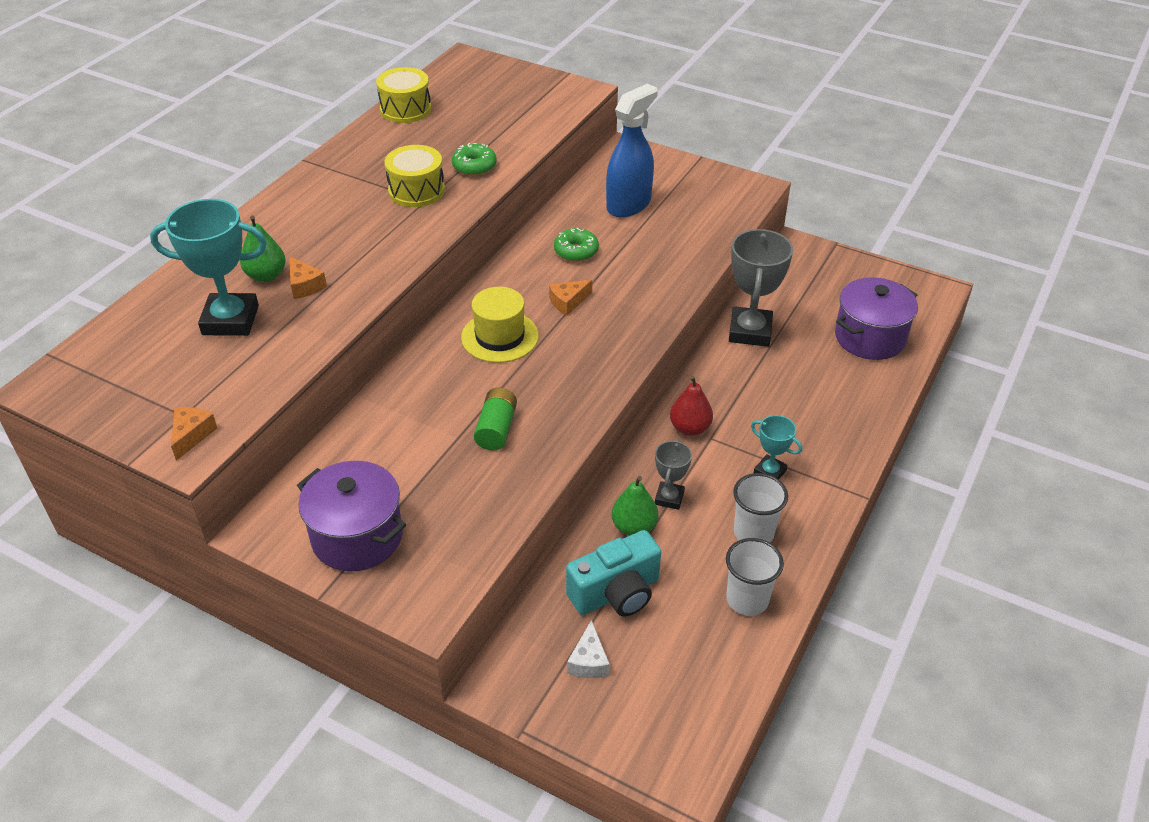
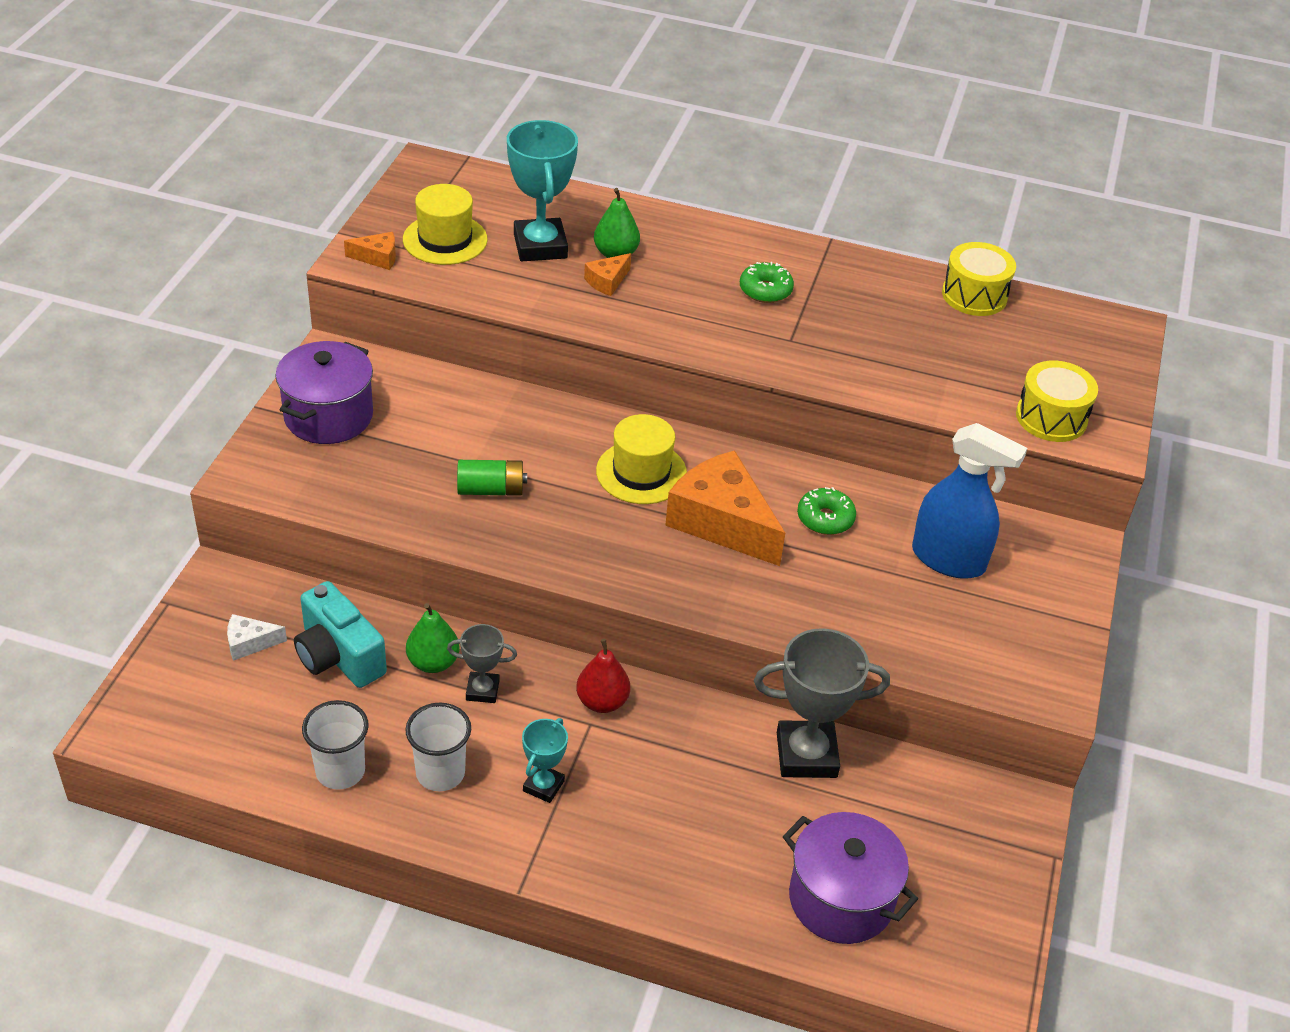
camera: 75 degrees right, 0 degrees up
yellow drum [384,145,445,207] -> yellow drum moved to [1016,360,1098,442]
green donut [452,143,497,176] -> green donut moved to [740,262,794,303]
orange cheese [549,280,592,315] -> orange cheese [665,450,785,566], size x2.24
none -> yellow hat [403,184,488,265]

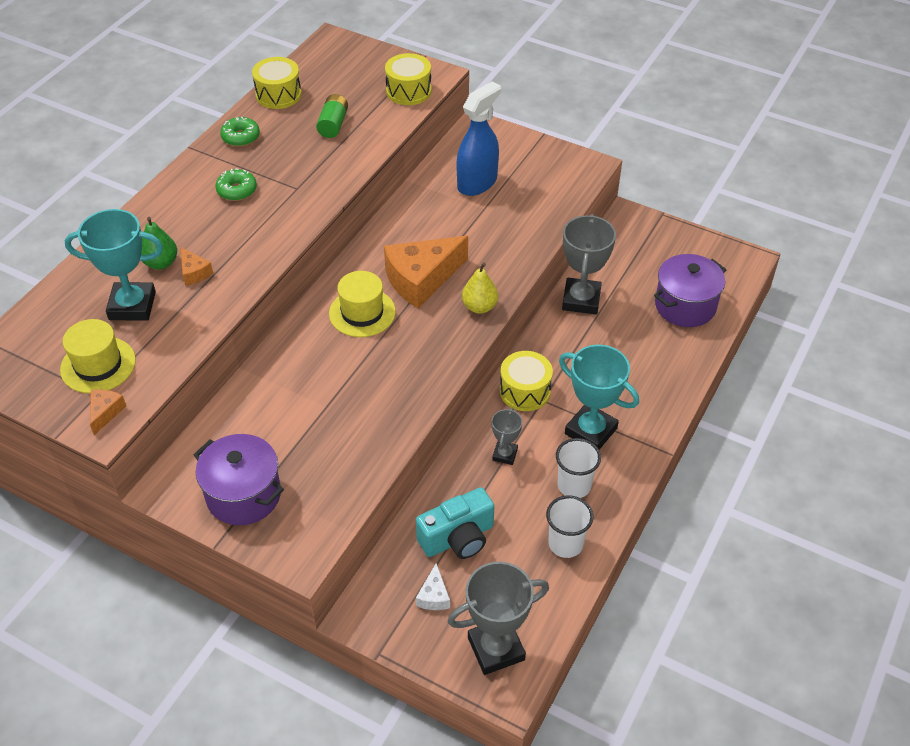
camera: 75 degrees left, 5 degrees up
green pear [406,603,460,673] -> none
green battery [457,460,527,496] -> green battery moved to [316,94,348,138]
turquoise trophy [522,718,568,803] -> turquoise trophy [559,345,639,450], size x1.86
red pear [576,639,630,713] -> yellow drum [500,351,553,411]
green donut [797,487,856,535] -> green donut moved to [220,117,260,147]
none -> grey trophy [447,562,549,675]
none -> yellow pear [462,262,498,314]

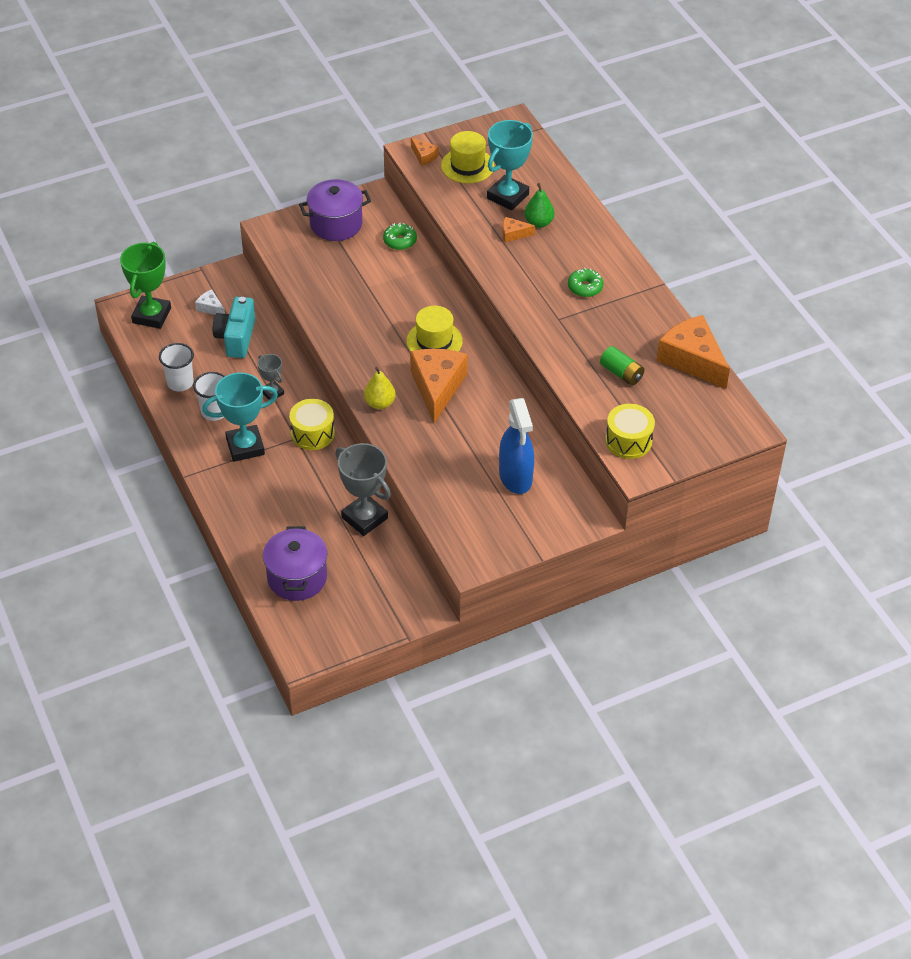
camera: 125 degrees right, 0 degrees up
green donut [220,117,260,147] -> green donut moved to [383,223,417,250]
yellow drum [252,57,302,109] -> orange cheese [657,315,730,389]
grey trophy [447,562,549,675] -> green trophy [120,242,171,329]

